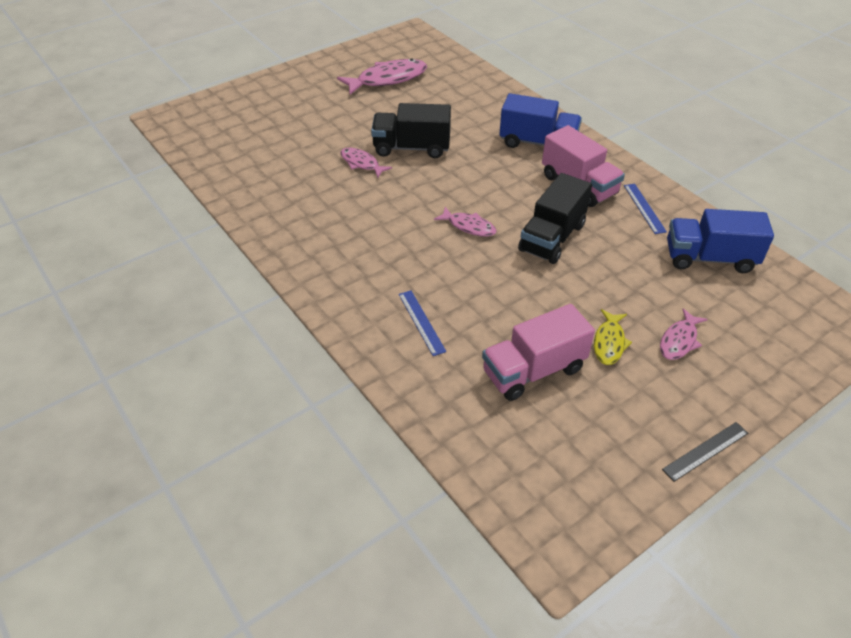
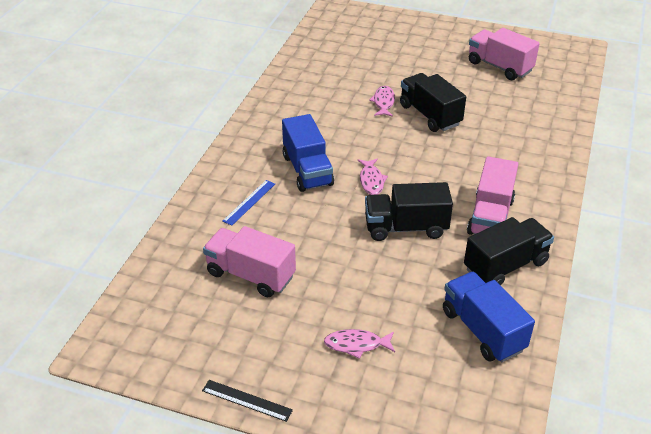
camera: 55 degrees right, 5 degrees down
pink fish [337,59,427,95] -> pink truck [469,28,540,80]
blue truck [499,93,582,148] -> blue truck moved to [282,114,334,192]
yellow fish [594,309,632,365] -> none
blue ruler [624,184,667,234] -> black truck [464,217,554,285]

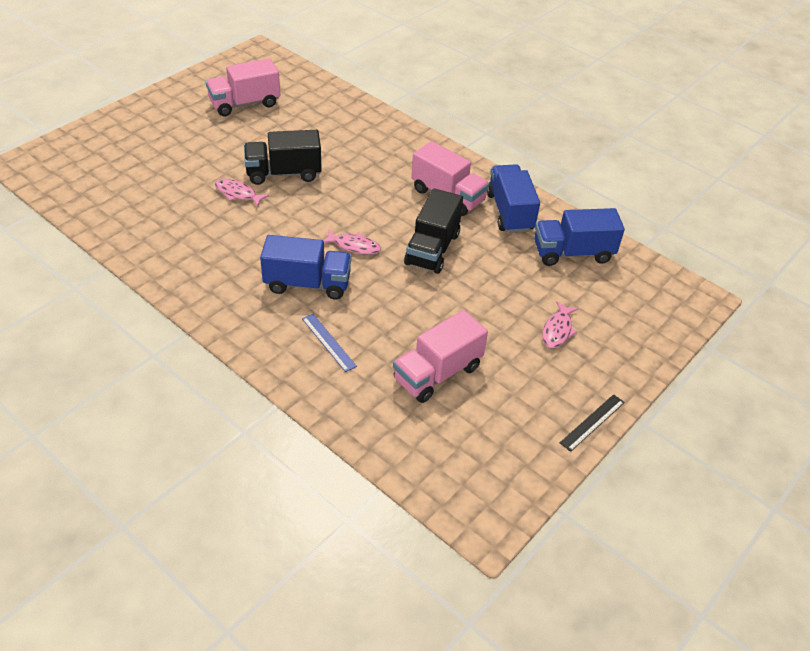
camera: 70 degrees left, 5 degrees up
black truck [464,217,554,285] -> blue truck [487,164,540,233]

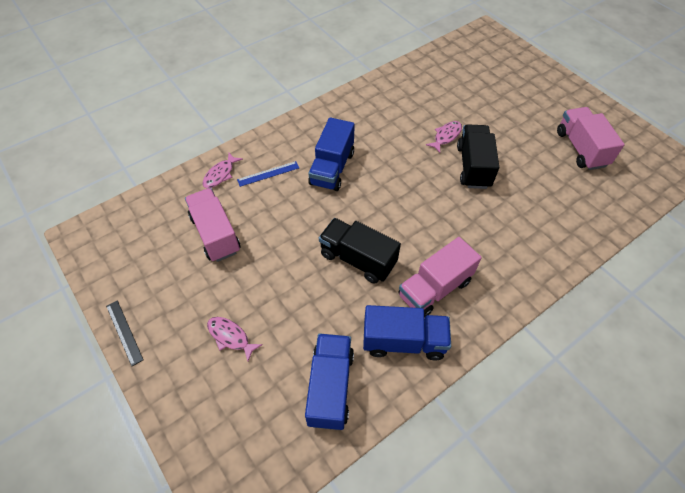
camera: 105 degrees right, 10 degrees up
pink fish [323,229,381,255] -> pink fish moved to [202,153,243,188]

